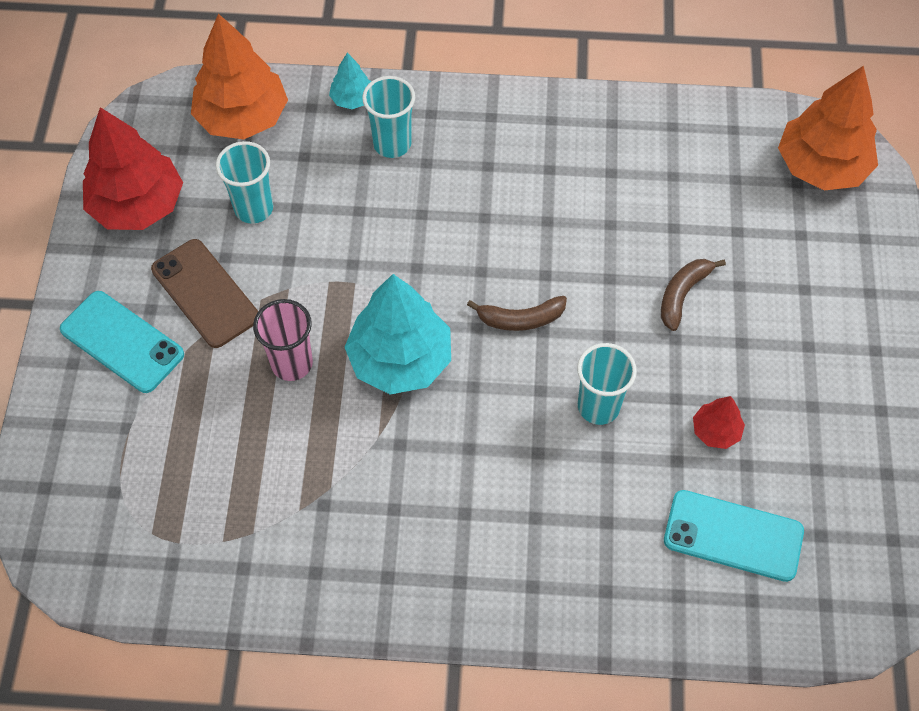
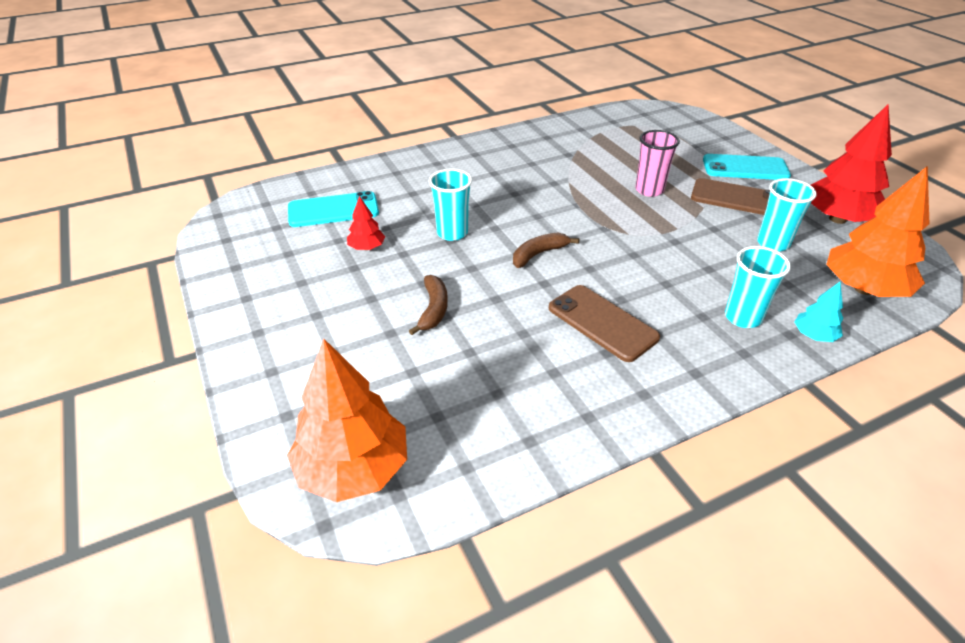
camera: 150 degrees right, 20 degrees down
turquoise tree [344,274,451,394] -> none
none -> brown phone [549,285,660,362]

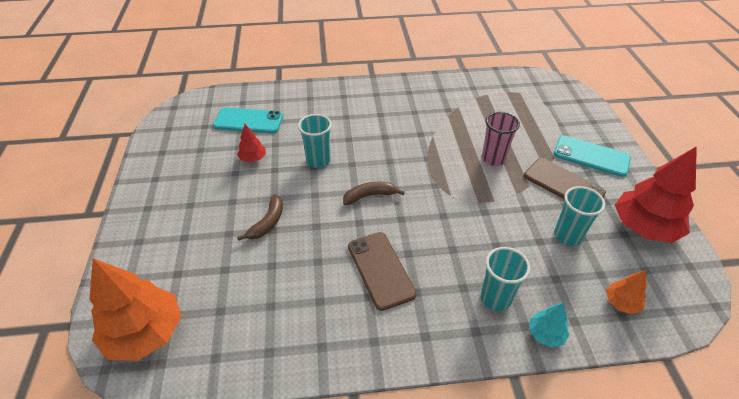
camera: 20 degrees right, 5 degrees up
orange tree [826,166,930,297] -> orange tree [606,270,647,315], size x0.47

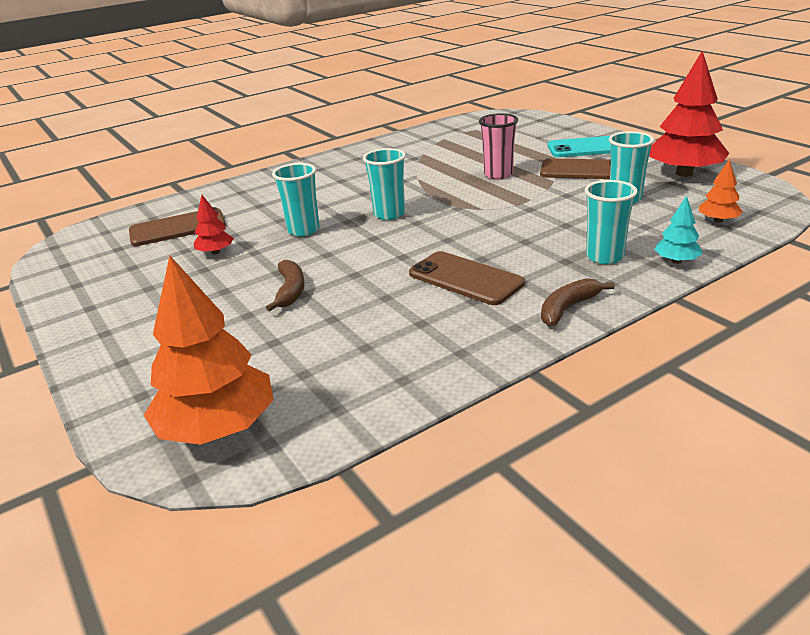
camera: 25 degrees left, 15 degrees down
turquoise phone [213,107,283,134] -> brown phone [129,207,226,246]
brown banana [343,182,405,205] -> brown banana moved to [541,278,614,326]
none -> turquoise cup [363,148,406,220]

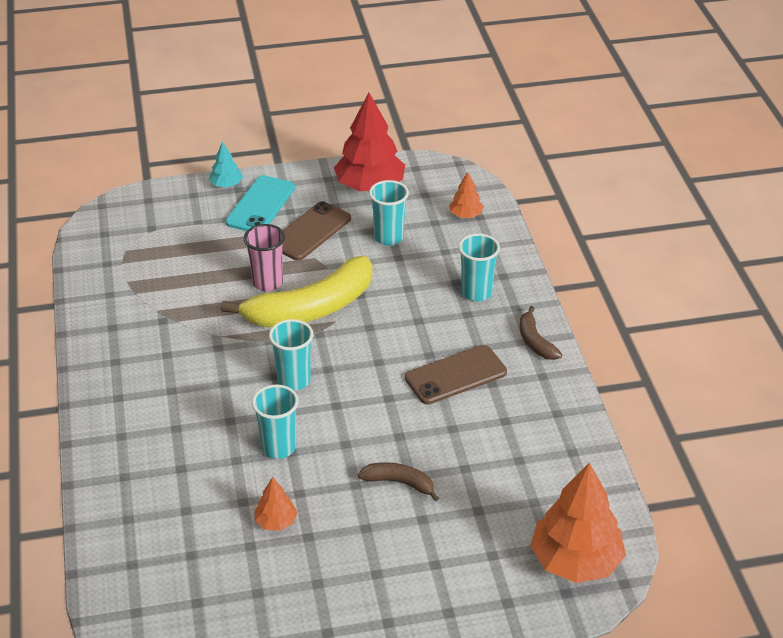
camera: 70 degrees left, 10 degrees up
brown phone [129,207,226,246] -> none
red tree [193,195,234,255] -> orange tree [254,477,298,531]
turquoise tree [654,195,703,264] -> turquoise tree moved to [209,142,243,187]
none -> yellow banana [221,256,372,327]

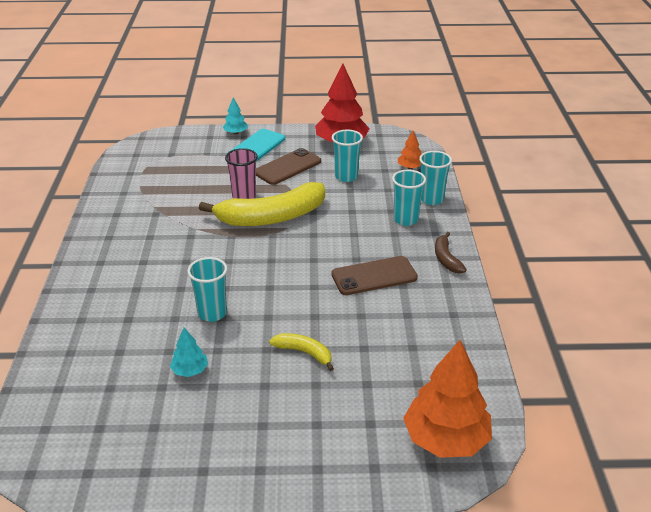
camera: 10 degrees right, 5 degrees down
orange tree [254,477,298,531] -> turquoise tree [170,328,208,377]
turquoise cup [269,319,314,391] -> turquoise cup moved to [419,151,452,205]
brown banana [358,462,439,502] -> yellow banana [269,333,334,371]

